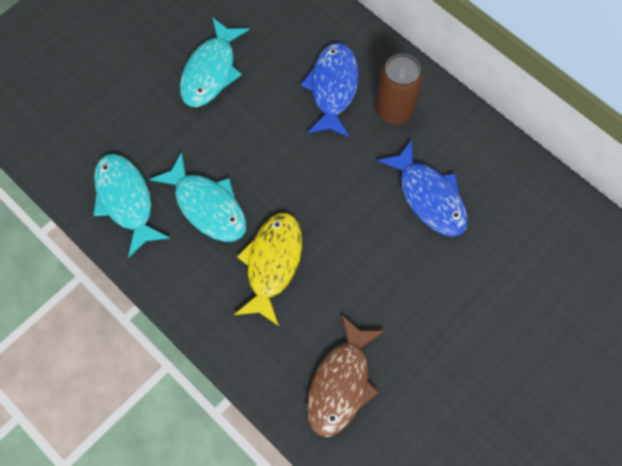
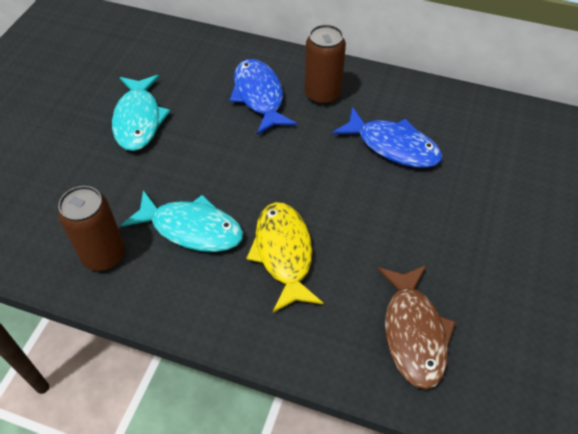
camera: 25 degrees left, 15 degrees down
turquoise fish [93,154,170,257] -> brown can [58,186,125,271]

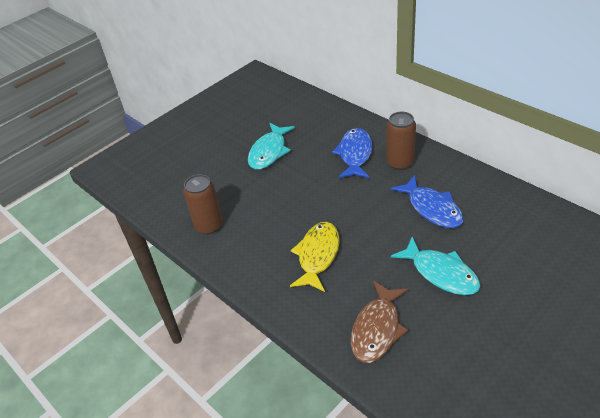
camera: 30 degrees right, 10 degrees down
turquoise fish [121,190,244,252] -> turquoise fish moved to [391,237,480,295]

